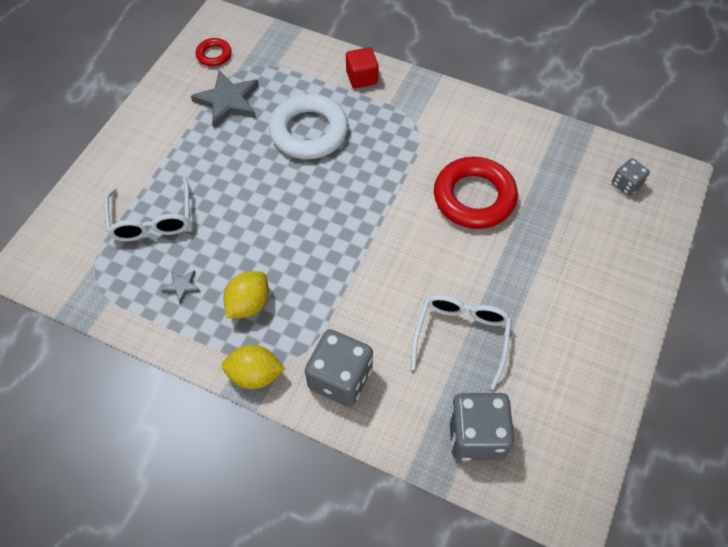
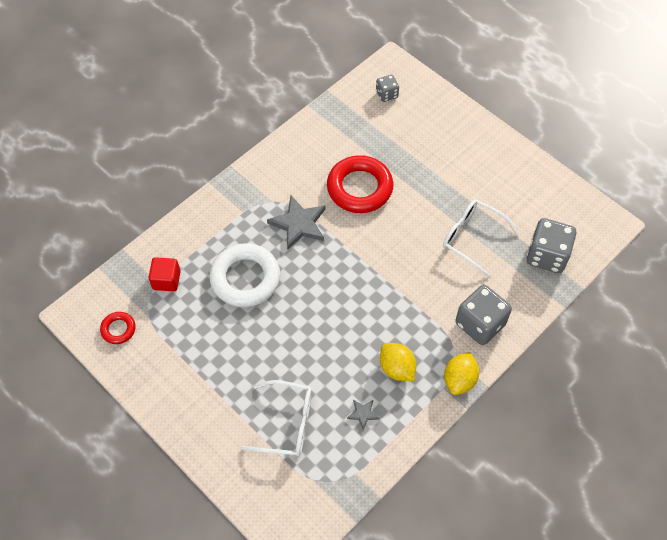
camera: 70 degrees left, 0 degrees up
grey star [191,71,259,128] -> grey star moved to [267,196,326,250]
red cube [346,47,379,88] -> red cube moved to [148,257,181,291]

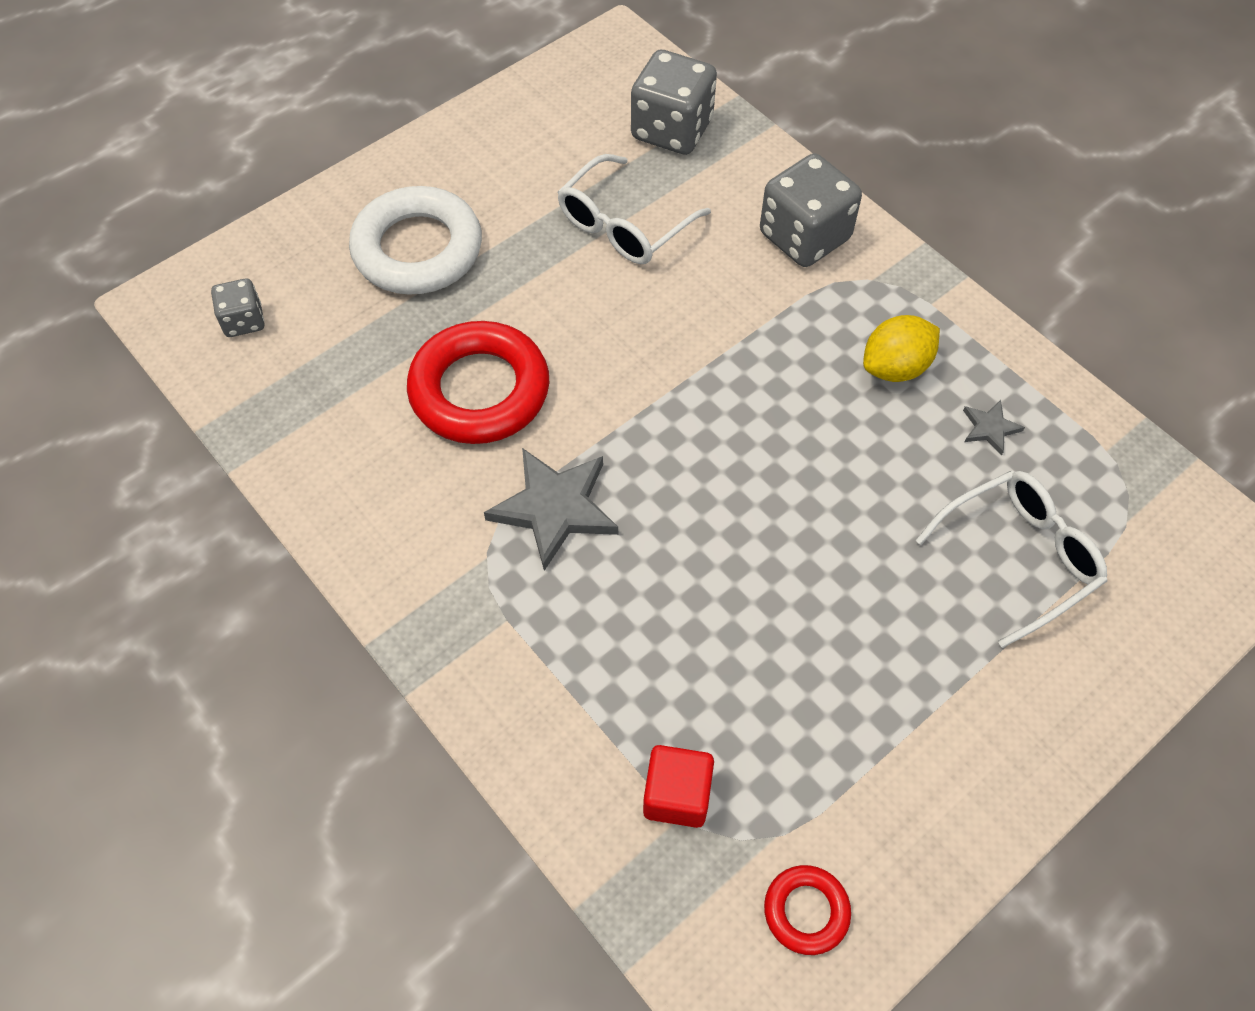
camera: 85 degrees left, 0 degrees up
white ring [210,243,280,307] -> white ring moved to [349,186,482,295]
white glasses [240,380,312,456] -> white glasses turned 45 degrees clockwise [916,471,1107,648]
yellow lemon [444,352,479,395] -> none

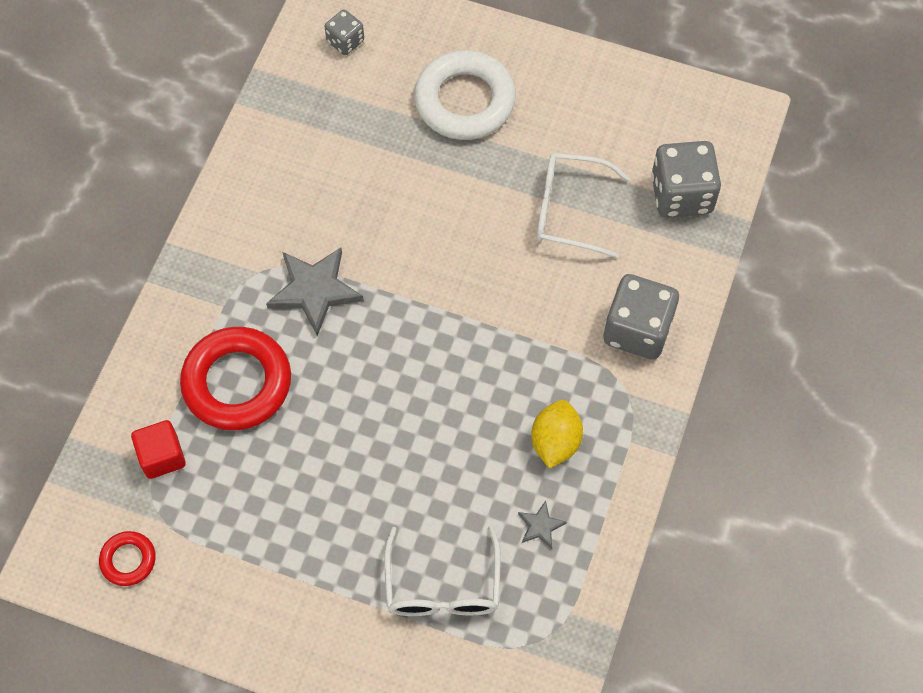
camera: 60 degrees right, 5 degrees up
red ring [407,321,549,444] -> red ring moved to [180,327,291,430]
yellow lemon [863,315,940,382] -> yellow lemon turned 75 degrees clockwise [531,400,583,469]
white glasses [916,471,1107,648] -> white glasses turned 60 degrees clockwise [384,526,501,616]

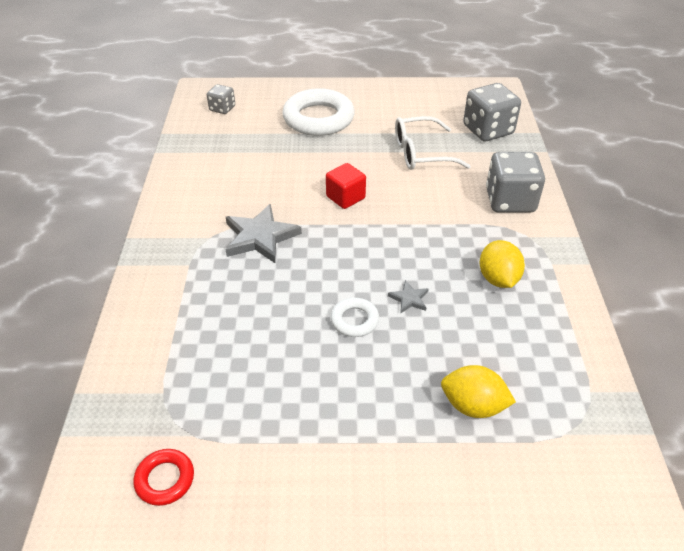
camera: 20 degrees left, 20 degrees down
red cube [131,420,186,479] -> red cube moved to [326,163,366,209]
red ring [180,327,291,430] -> none
white glasses [384,526,501,616] -> yellow lemon [441,365,516,418]
grey star [518,501,567,549] -> grey star moved to [388,280,428,314]
none -> white ring [331,298,379,337]

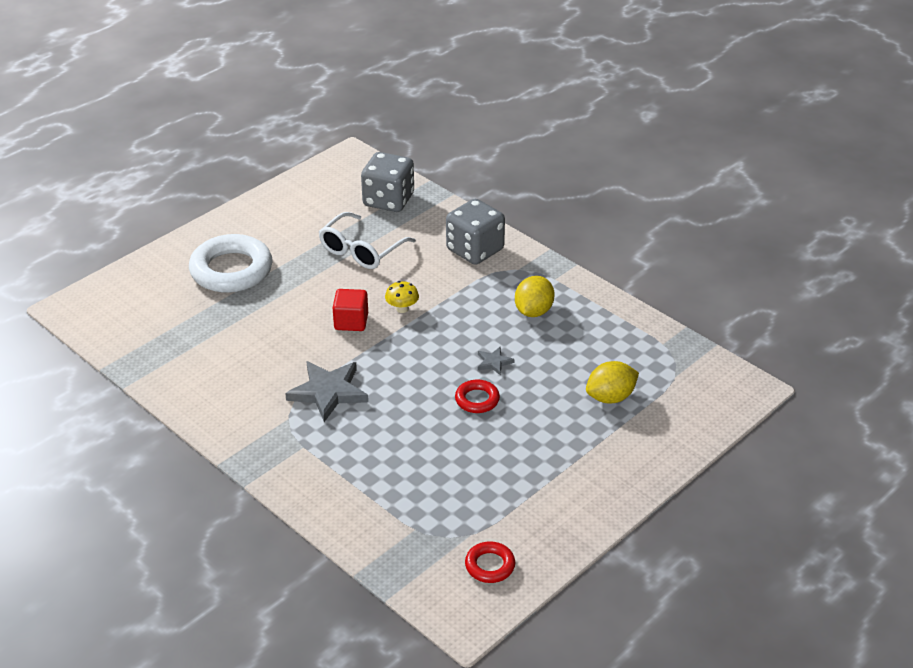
camera: 45 degrees left, 5 degrees down
grey dice [207,84,235,114] -> none
white ring [331,298,379,337] -> red ring [455,379,500,413]
yellow lemon [480,240,525,288] -> yellow lemon turned 75 degrees clockwise [515,276,555,317]
none -> yellow mushroom [385,281,419,313]

